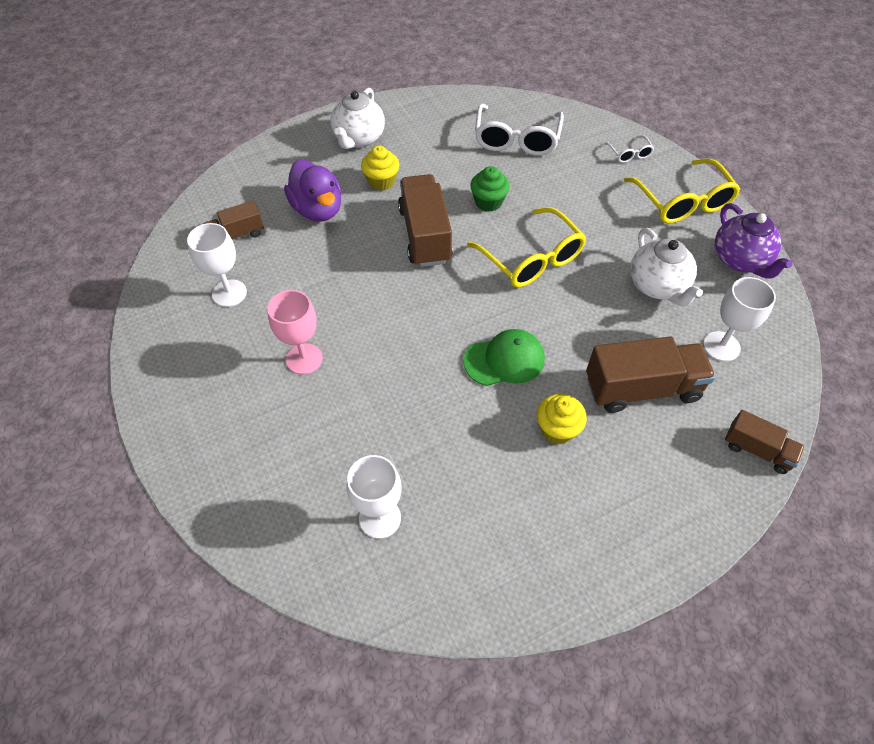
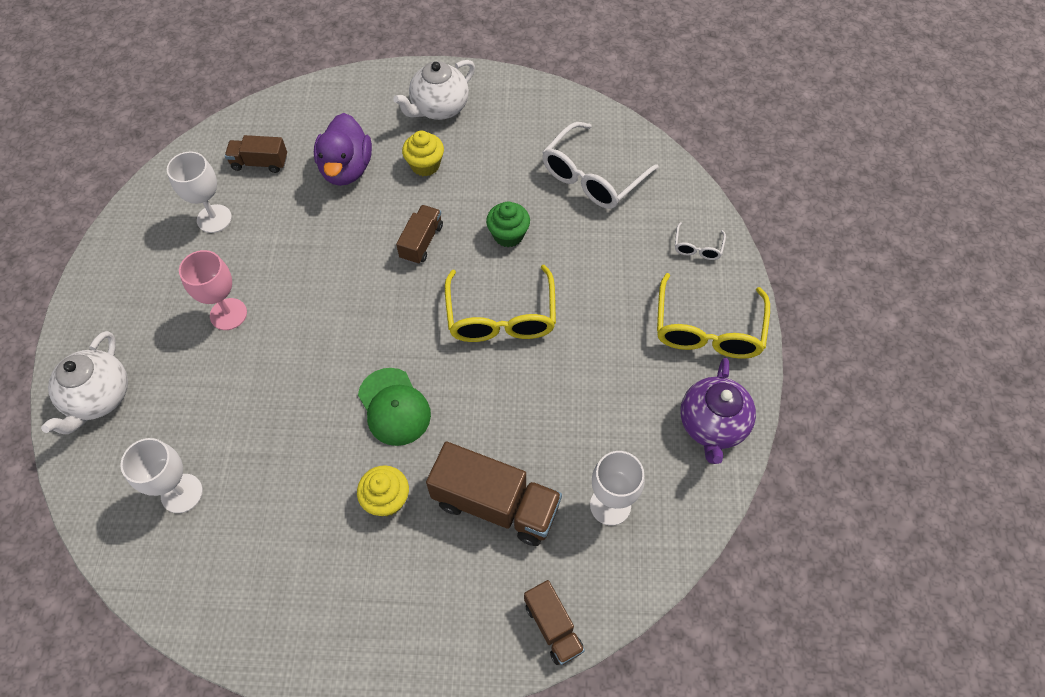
camera: 30 degrees right, 5 degrees up
brown truck [398,174,453,267] -> brown truck [396,205,443,264], size x0.57
green cap [463,329,545,386] -> green cap turned 45 degrees clockwise [358,368,431,446]
white teapot [630,228,703,307] -> white teapot moved to [41,331,128,434]

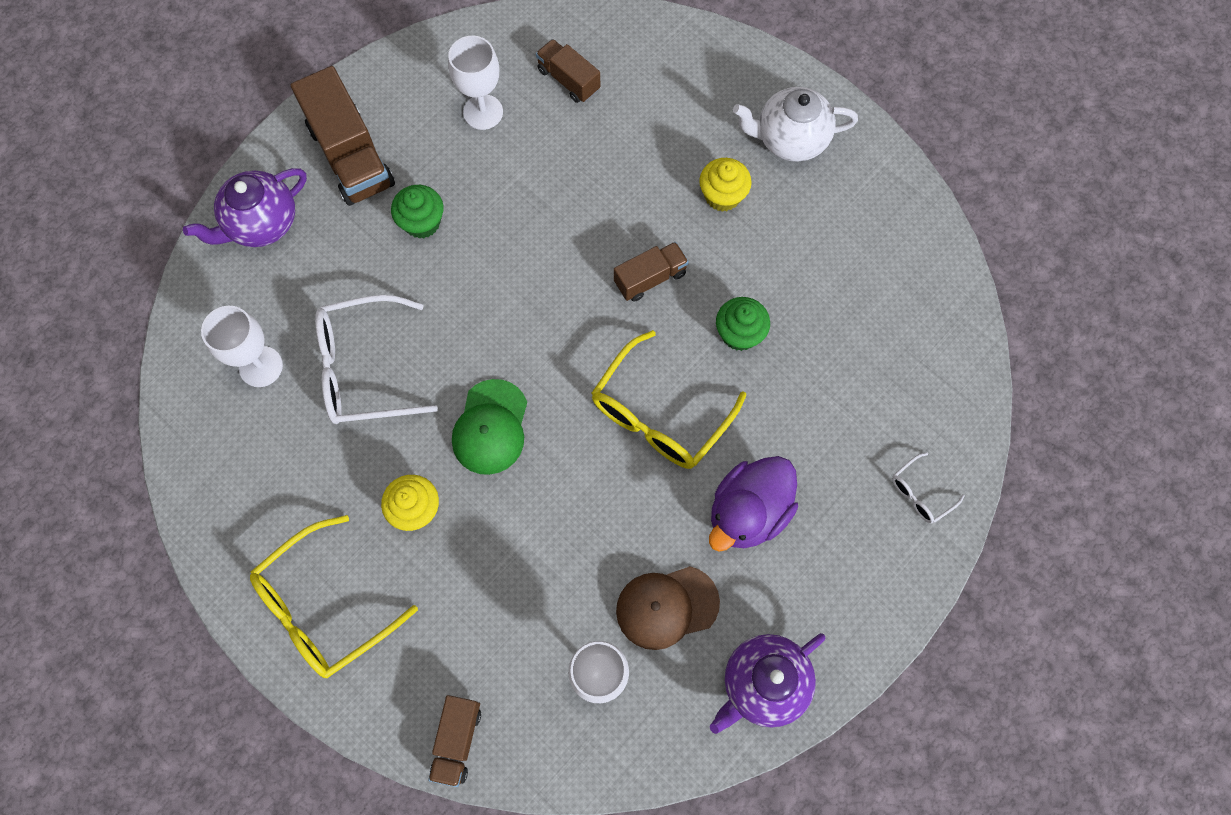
camera: 40 degrees right, 10 degrees up
white teapot [41,331,128,434] -> purple teapot [183,168,307,247]
pink goblet [179,250,247,330] -> green cupcake [391,185,444,239]
purple duck [314,113,372,186] -> purple duck moved to [709,456,798,552]
brown truck [426,442,562,546] -> brown truck moved to [291,66,395,206]
white glasses [542,122,659,209] -> white glasses moved to [315,295,438,424]
yellow glasses [657,273,770,359] -> yellow glasses moved to [250,515,418,678]
none -> brown cap [616,566,720,650]

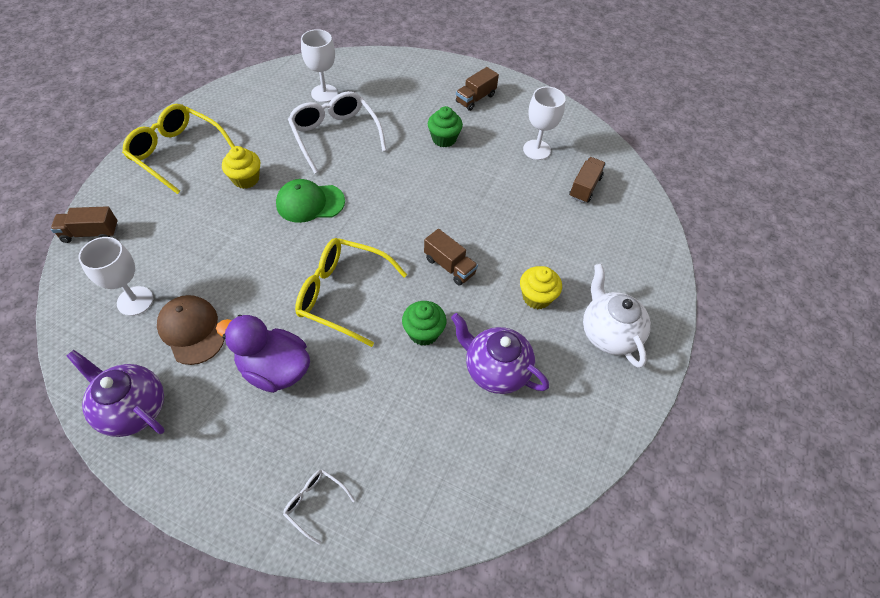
camera: 70 degrees right, 15 degrees down
purple teapot [183,168,307,247] -> purple teapot moved to [451,313,549,394]
brown truck [291,66,395,206] -> brown truck [456,67,499,111], size x0.57

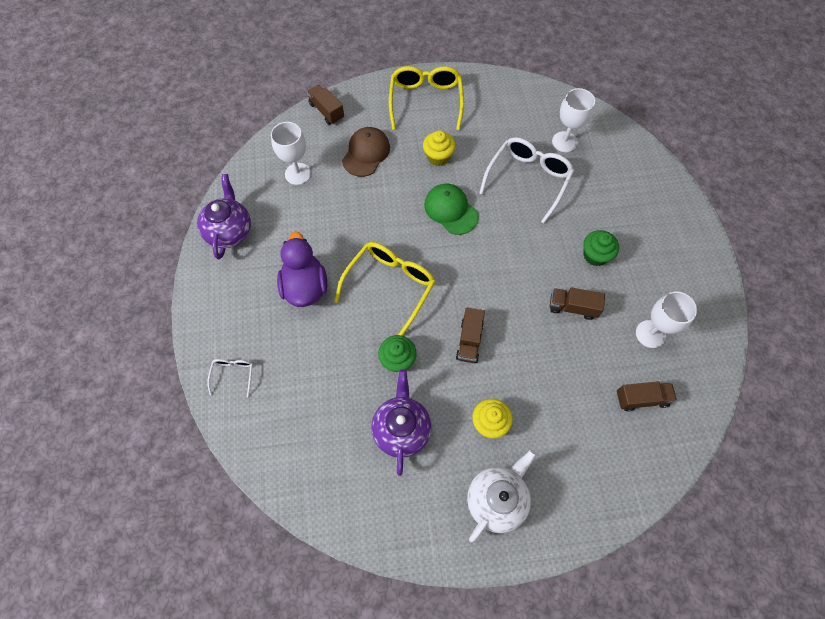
camera: 60 degrees right, 10 degrees up
brown cap [157,295,224,365] -> brown cap moved to [342,127,390,177]
yellow glasses [295,238,407,347] -> yellow glasses turned 45 degrees clockwise [334,242,436,336]
brown truck [456,67,499,111] -> brown truck moved to [550,287,605,320]

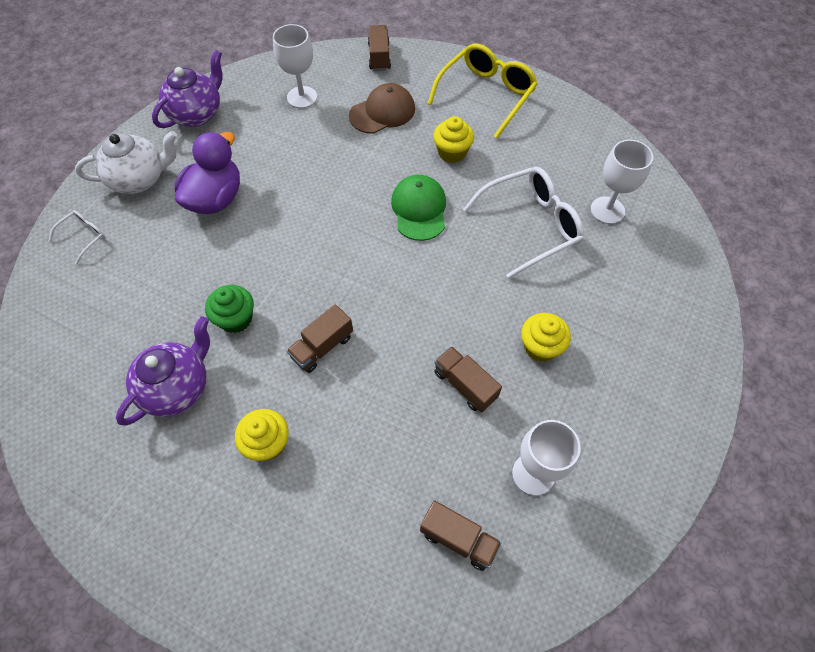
camera: 35 degrees right, 5 degrees down
yellow glasses [334,242,436,336] -> none
white teapot [467,450,536,543] -> white teapot moved to [75,131,177,194]
green cupcake [583,230,619,266] -> yellow cupcake [521,313,571,362]

